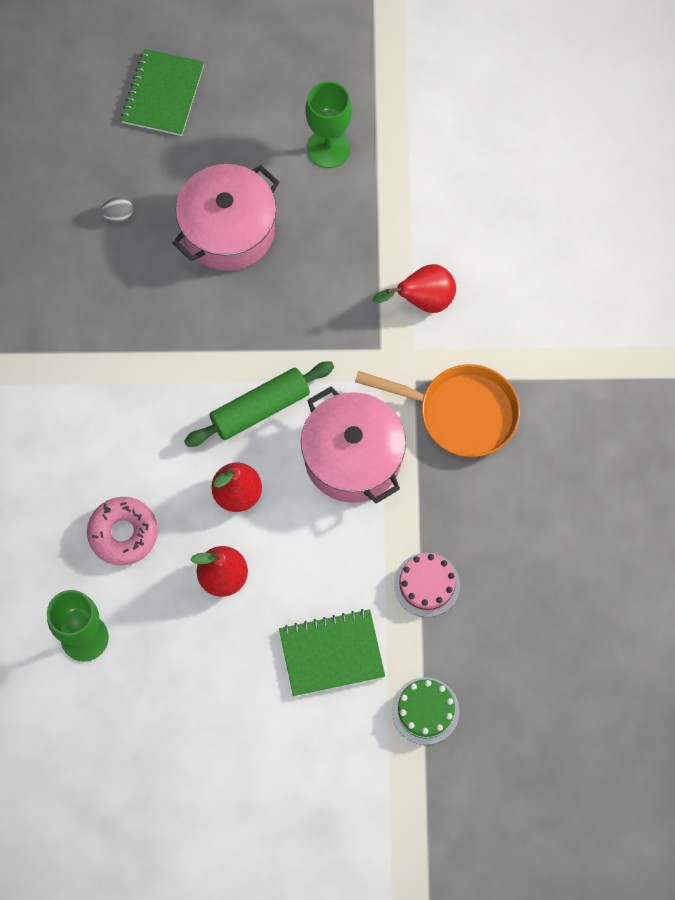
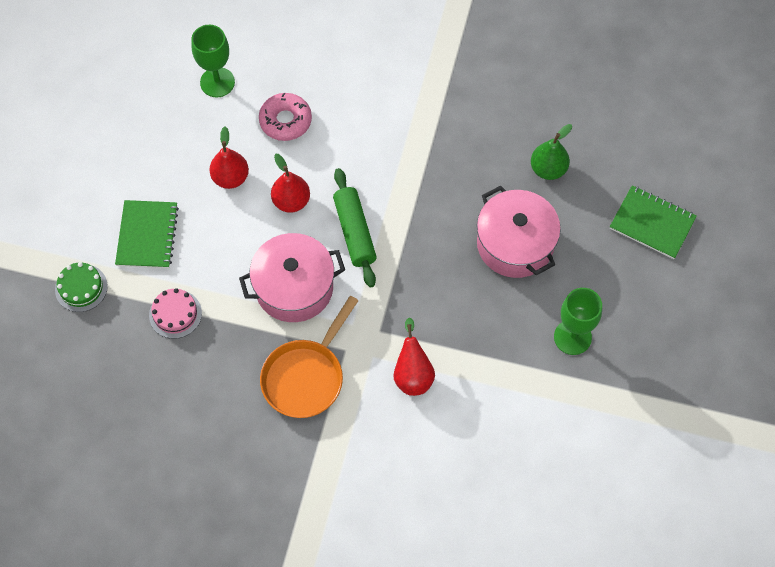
camera: 105 degrees right, 5 degrees down
grey egg [100,197,133,222] -> green pear [531,124,572,180]

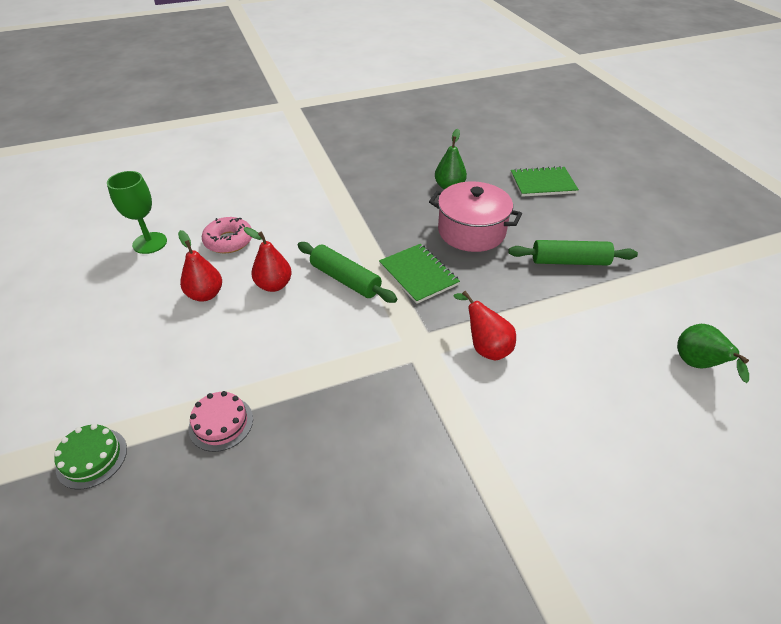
camera: 35 degrees left, 20 degrees down
green notebook [115,200,179,268] -> green notebook moved to [379,244,460,304]
pink pot [239,233,345,322] -> none
orange pan [260,296,359,418] -> none
green goblet [554,288,602,355] -> green rolling pin [508,240,638,266]
none -> green pear [677,324,749,383]

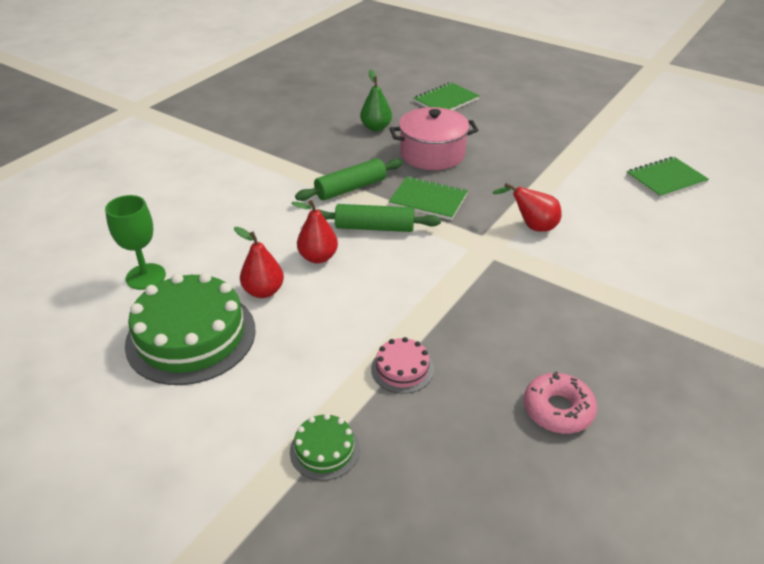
camera: 35 degrees left, 5 degrees down
pink donut [202,217,252,253] -> pink donut moved to [524,371,597,433]
green rolling pin [508,240,638,266] -> green rolling pin moved to [295,158,403,201]
green pear [677,324,749,383] -> green notebook [626,157,709,199]
none -> green cake [125,273,256,385]

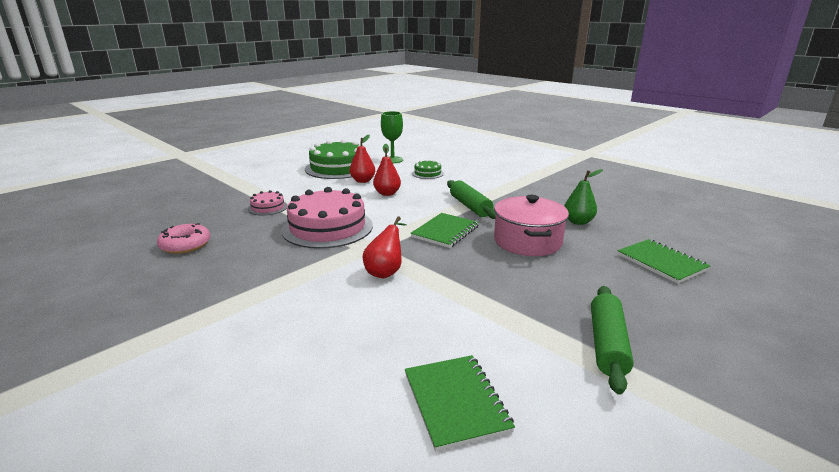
camera: 100 degrees right, 15 degrees down
green cake [290,414,360,481] -> green cake moved to [412,159,444,179]
green rolling pin [317,204,441,232] -> green rolling pin moved to [591,286,634,395]
none -> pink cake [281,187,373,249]

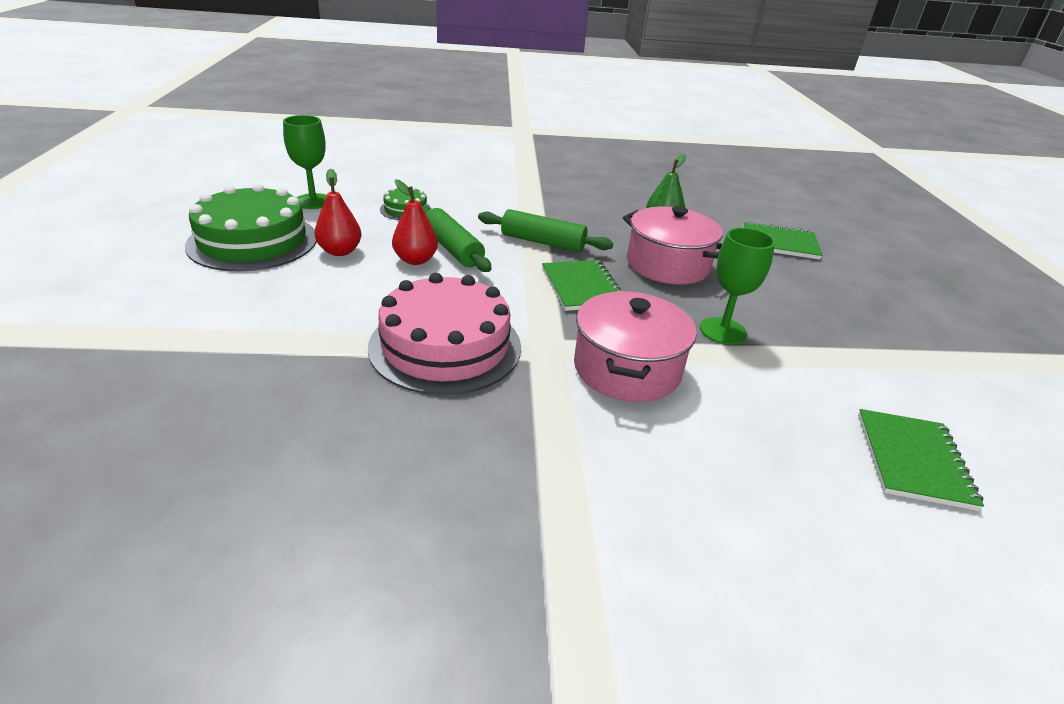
camera: 50 degrees left, 10 degrees up
pink donut [157,223,211,254] -> none
pink cake [248,190,288,216] -> none
red pear [363,216,406,278] -> pink pot [574,291,697,402]
green notebook [405,355,515,451] -> green notebook turned 75 degrees clockwise [858,409,984,511]
green rolling pin [591,286,634,395] -> green rolling pin moved to [422,206,492,272]
none -> green goblet [700,228,775,345]

